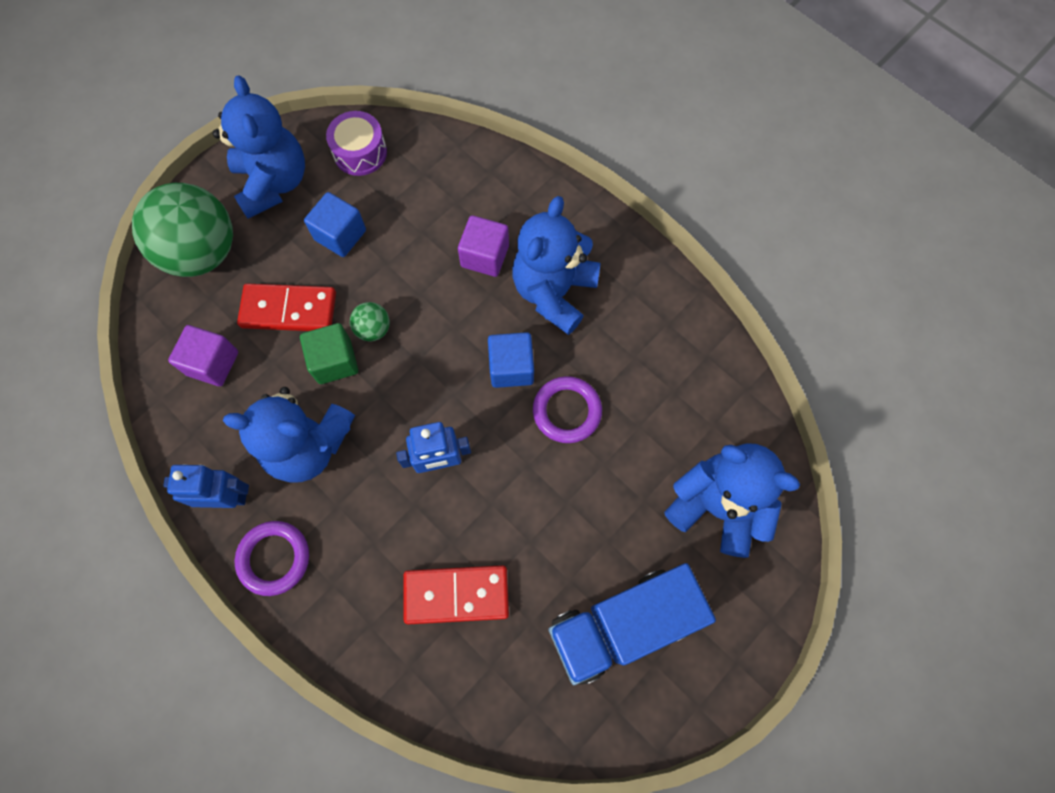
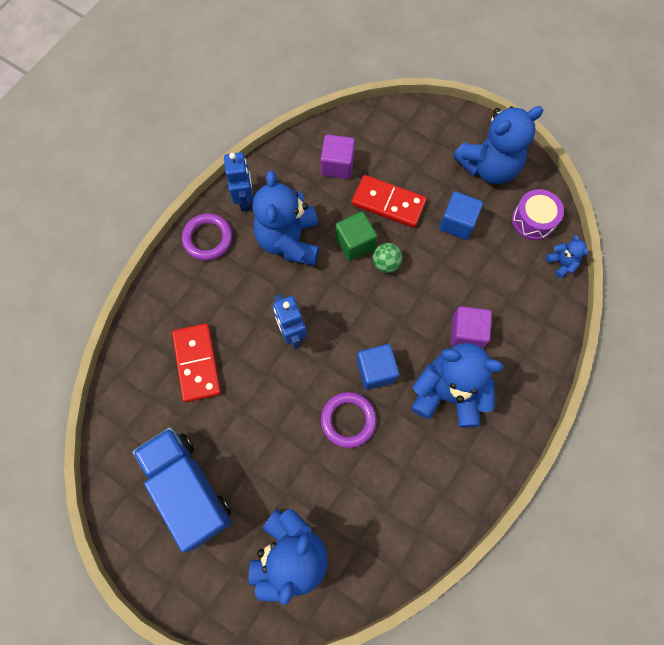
camera: 80 degrees right, 0 degrees up
green ball [132,183,233,277] -> none
red domino [237,284,336,331] -> red domino turned 60 degrees counterclockwise [351,175,427,228]
none -> blue teddy bear [546,235,588,278]

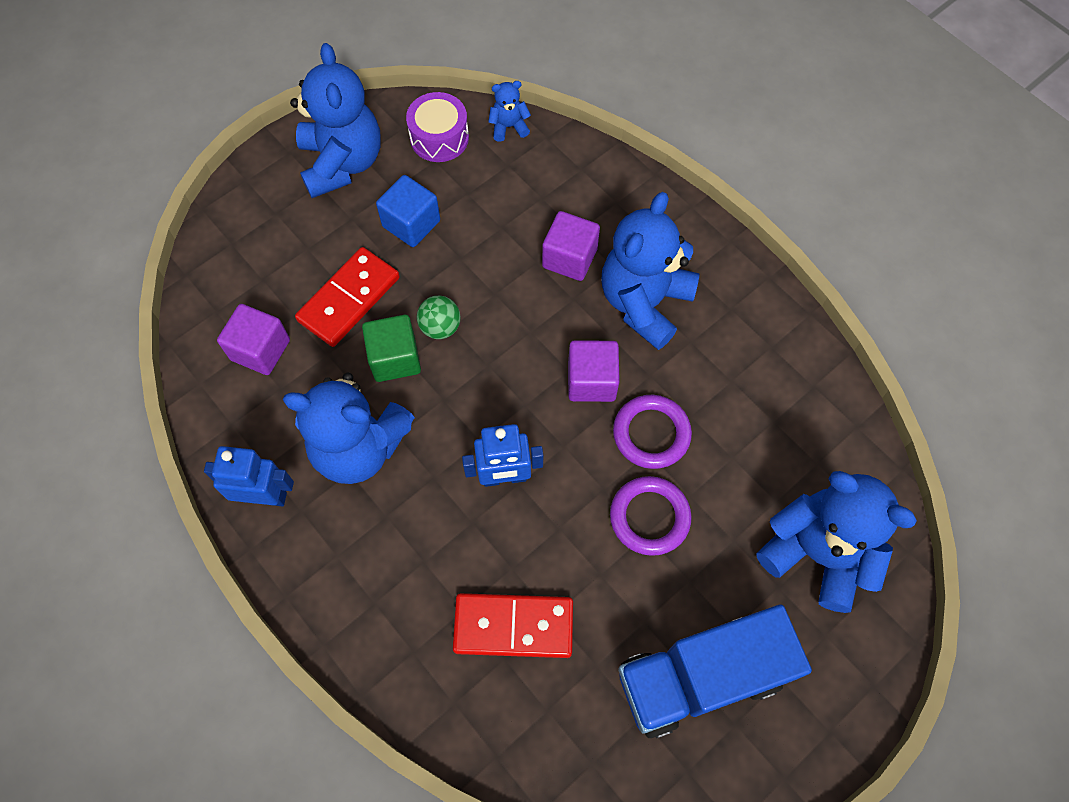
camera: 75 degrees left, 5 degrees down
purple ring [182,213,232,260] -> purple ring moved to [610,476,692,556]
blue cube [357,344,399,390] -> purple cube [568,340,620,402]

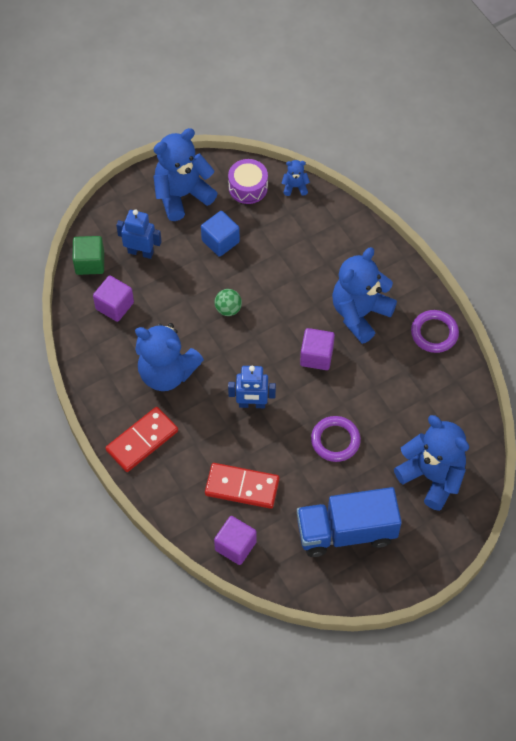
camera: 10 degrees right, 5 degrees down
blue robot [204,446,294,506] -> blue robot moved to [116,209,162,259]
blue teddy bear [290,43,381,198] -> blue teddy bear turned 120 degrees counterclockwise [153,128,218,221]
red domino [295,247,400,347] -> red domino moved to [105,407,178,472]
green cube [362,315,421,382] -> green cube moved to [73,236,104,275]
purple cube [542,211,600,281] -> purple cube moved to [214,516,257,565]
purple ring [613,395,692,469] -> purple ring moved to [411,310,459,353]

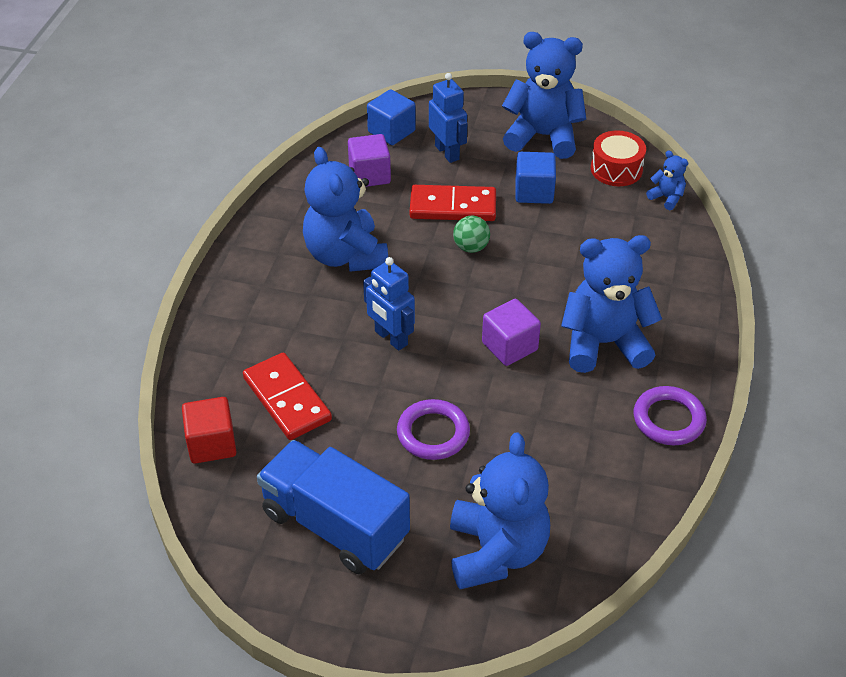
camera: 45 degrees right, 15 degrees down
green cube [73,236,104,275] -> blue cube [367,89,416,145]
red domino [105,407,178,472] -> red domino moved to [410,185,496,221]
purple cube [214,516,257,565] -> red cube [182,397,236,464]
purple drum [228,159,268,204] -> red drum [591,130,646,186]

